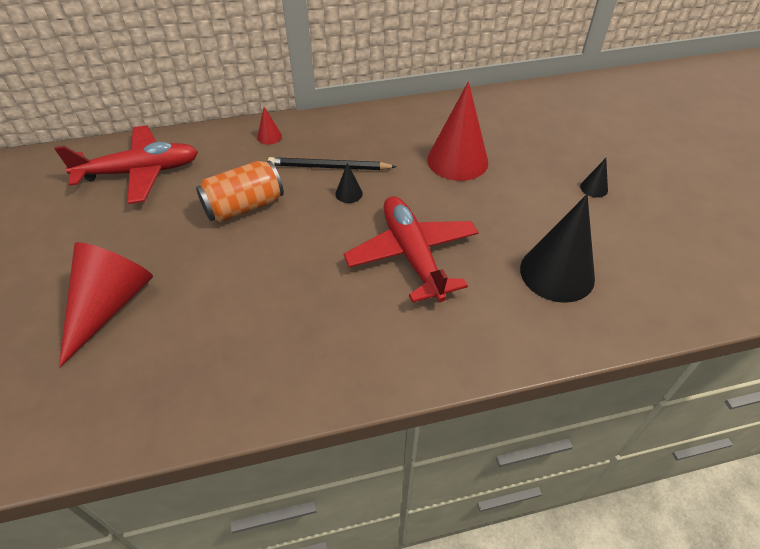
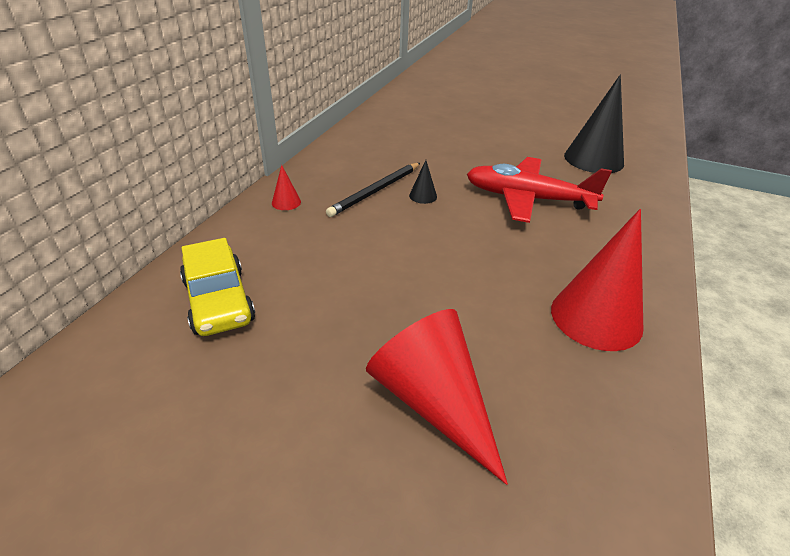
camera: 55 degrees left, 10 degrees down
red plane [54,125,198,204] -> yellow car [180,238,255,336]
orange can [196,160,284,222] -> none
red cone [427,82,488,181] -> red cone moved to [551,209,643,351]
black cone [580,158,608,198] -> none

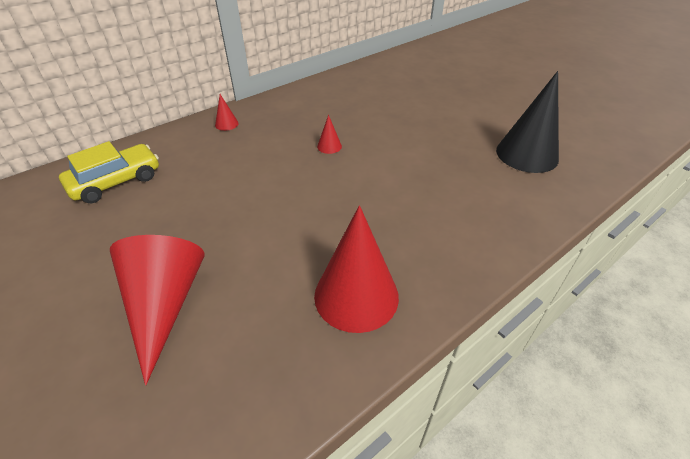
camera: 30 degrees right, 5 degrees up
yellow car [180,238,255,336] -> yellow car turned 135 degrees counterclockwise [59,141,159,203]
black pencil [326,163,420,217] -> none
black cone [409,160,437,204] -> red cone [317,115,342,154]
red plane [467,157,612,223] -> none

